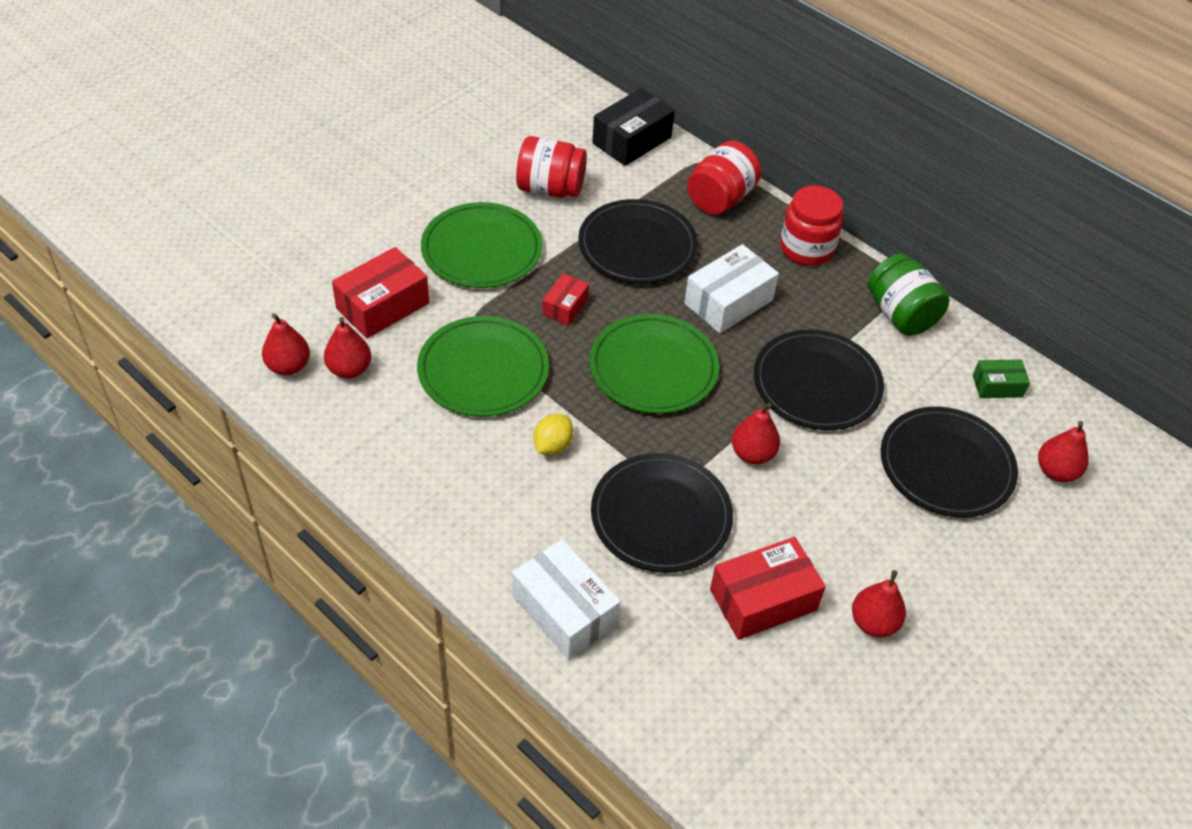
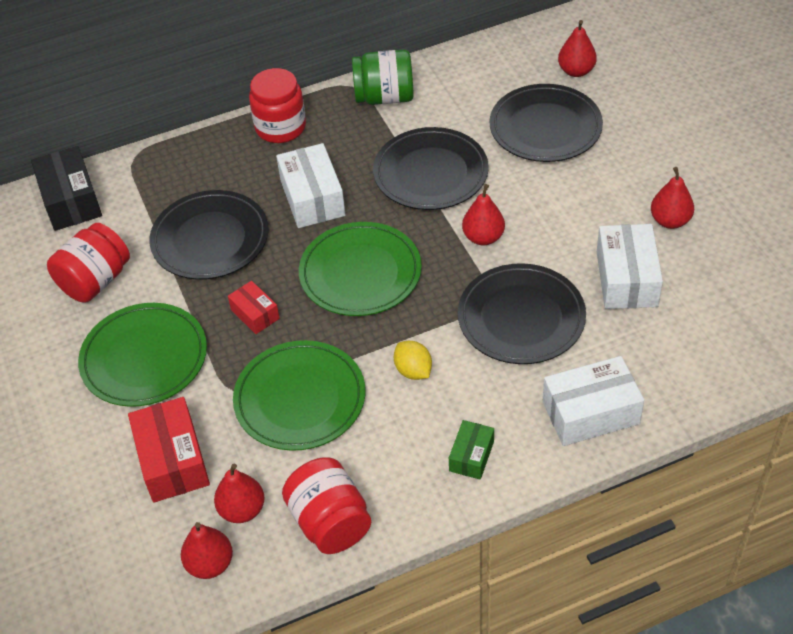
camera: 60 degrees left, 0 degrees up
red jar [687,141,761,214] -> red jar moved to [282,457,371,554]
red box [710,537,826,640] -> white box [597,224,663,309]
green box [973,359,1030,398] -> green box moved to [449,420,494,480]

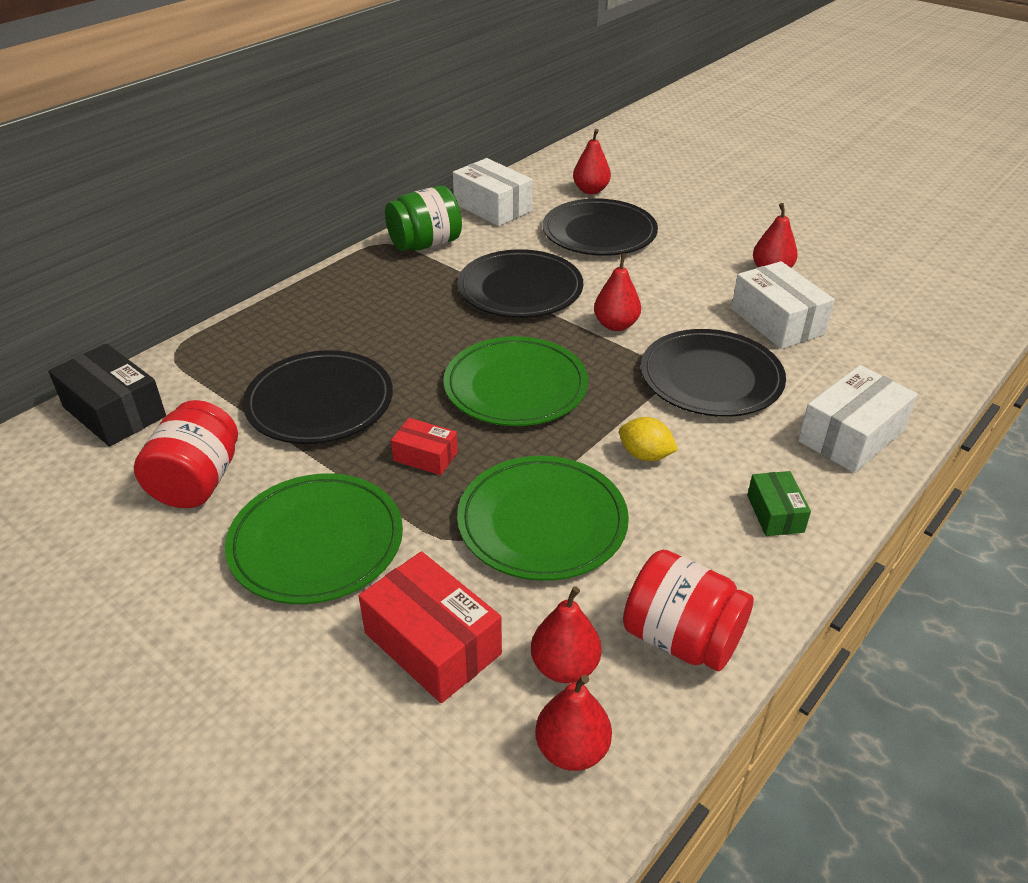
camera: 30 degrees left, 10 degrees down
red jar [249,68,306,143] -> none
white box [276,143,346,228] -> white box moved to [453,158,533,226]

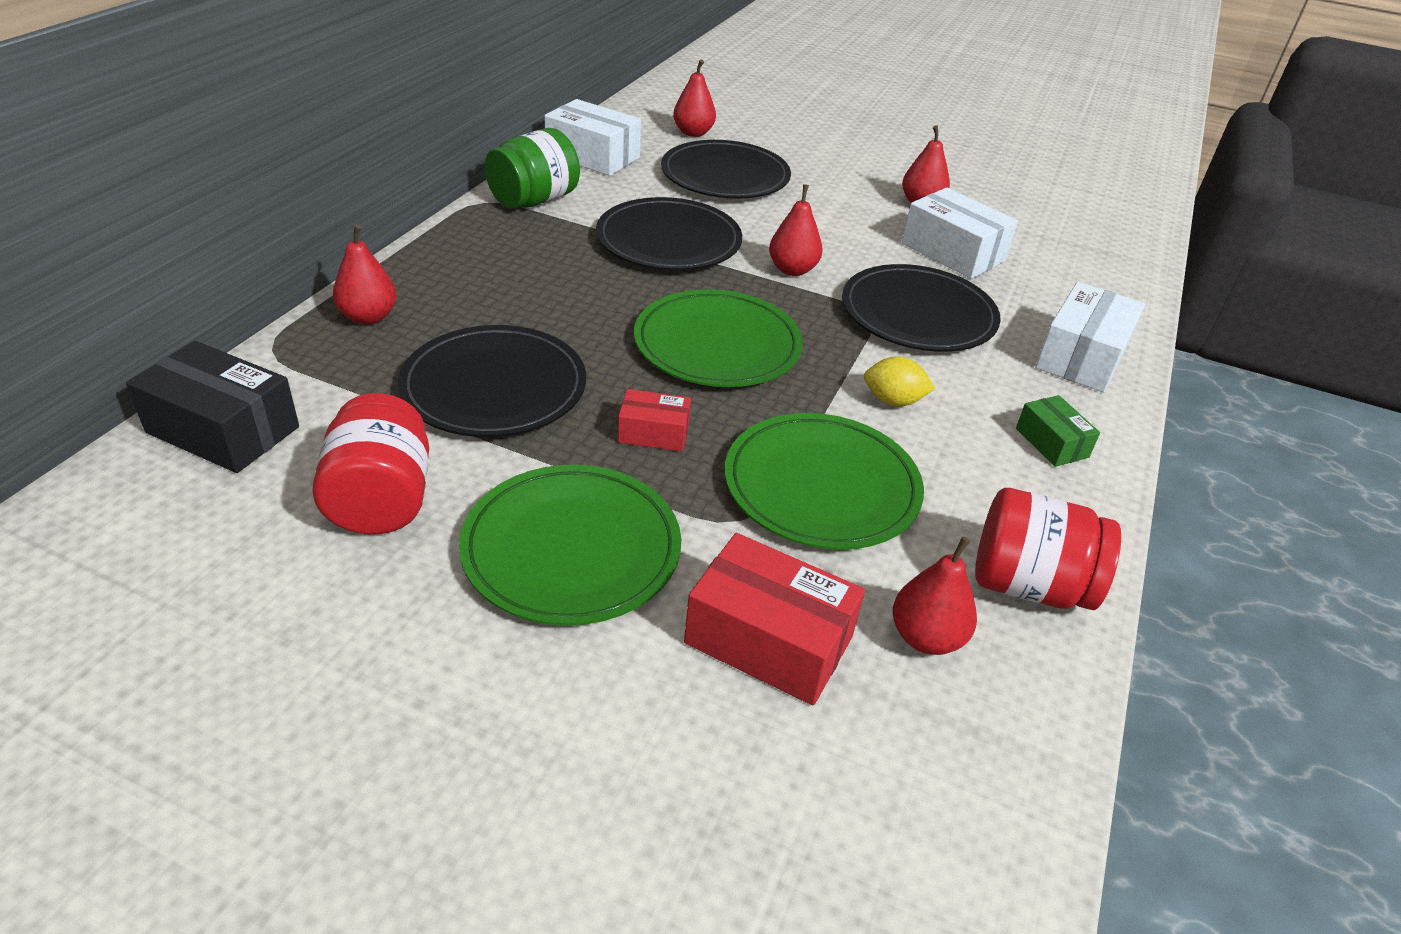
camera: 20 degrees left, 0 degrees up
red pear [535,675,612,771] -> red pear moved to [333,224,397,325]

